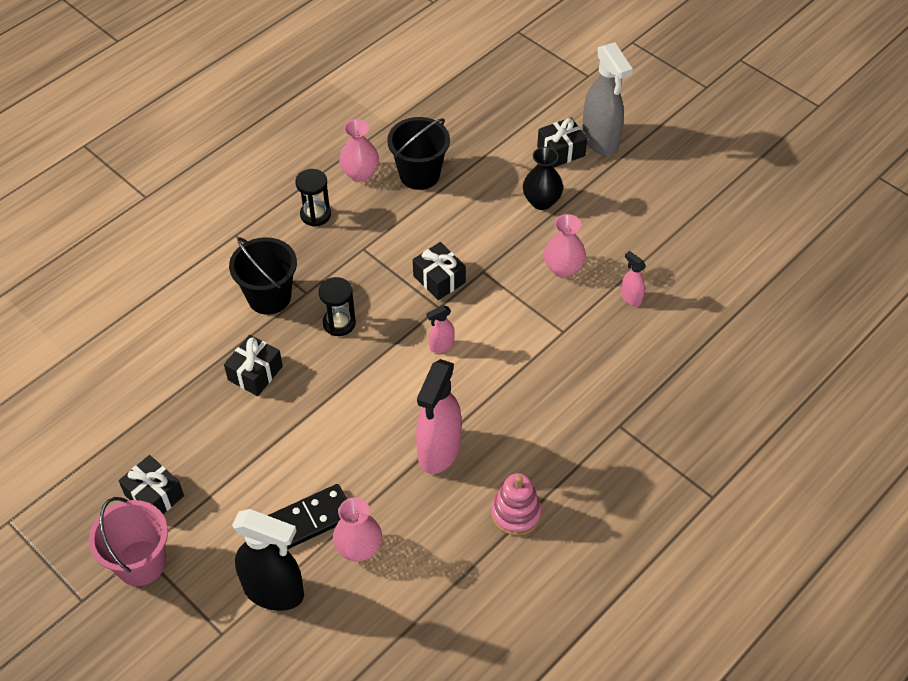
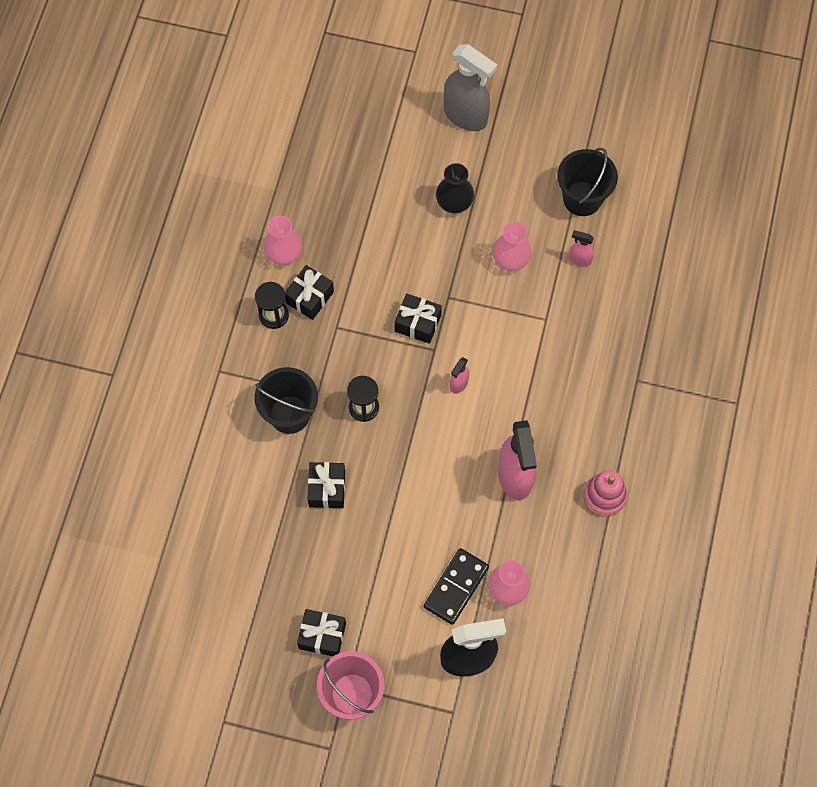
camera: 30 degrees left, 15 degrees up
black bucket [387,117,450,190] -> black bucket moved to [557,148,618,216]
black gift [537,117,587,168] -> black gift moved to [285,265,334,320]

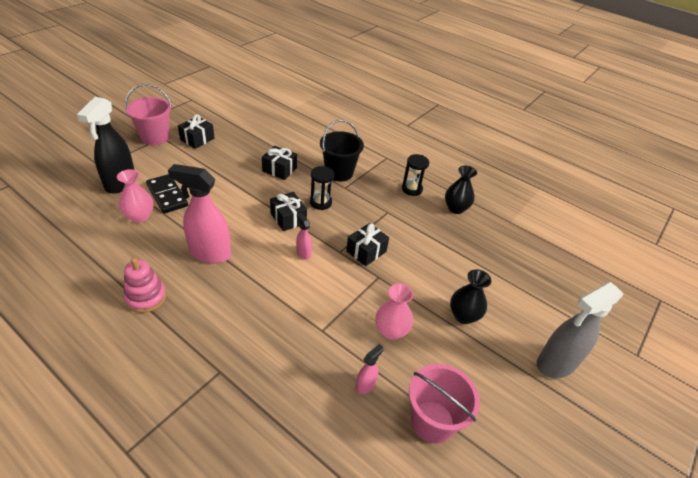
camera: 110 degrees right, 25 degrees down
pink vase [263,216,302,265] -> black vase [445,166,477,214]
black gift [285,265,334,320] -> black gift moved to [270,192,307,231]
black bucket [557,148,618,216] -> pink bucket [409,364,480,443]

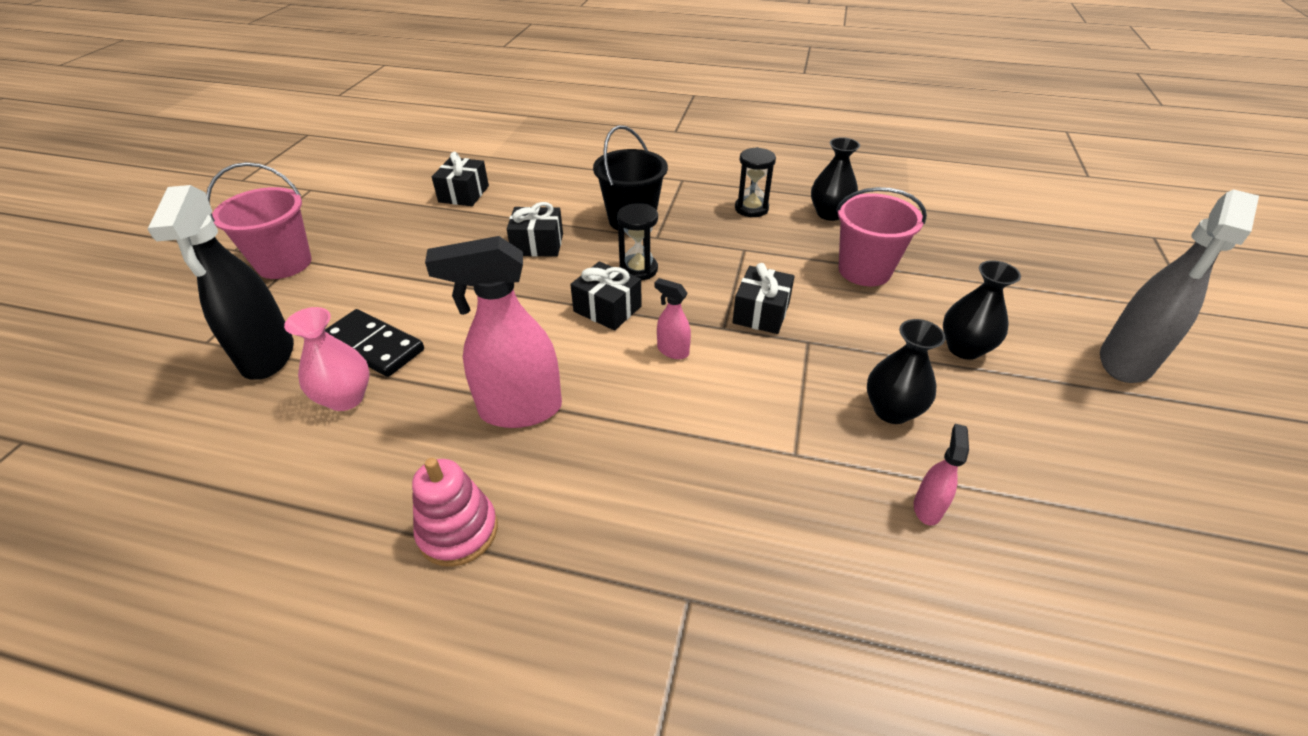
camera: 20 degrees left, 0 degrees up
black gift [178,114,215,149] -> black gift moved to [432,152,489,206]
pink vase [375,283,413,340] -> black vase [867,319,946,424]
pink bucket [409,364,480,443] -> pink bucket moved to [836,187,927,286]

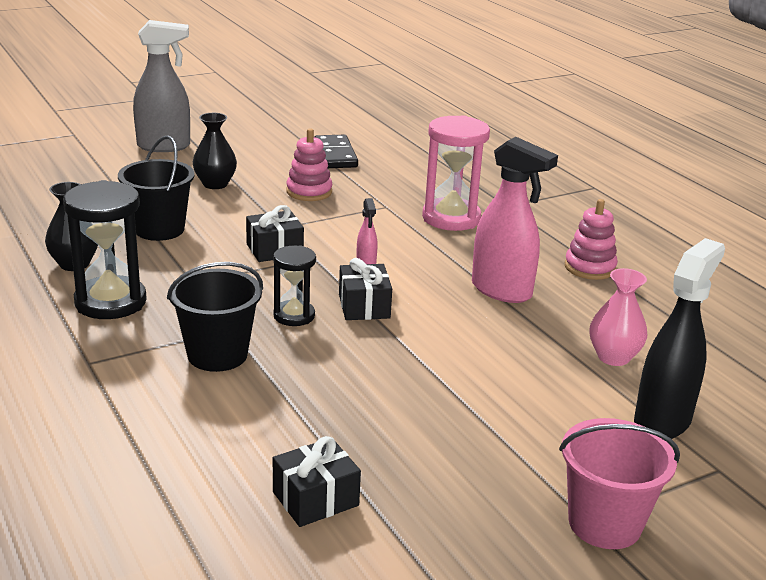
camera: 135 degrees left, 15 degrees down
black domino [325,309,424,377] -> black domino moved to [315,135,358,168]
black gift [507,202,563,257] -> none
black hourglass [735,147,776,217] -> black hourglass [63,180,147,319], size x1.70
pink bucket [836,187,927,286] -> black bucket [118,136,195,241]
black vase [867,319,946,424] -> pink stacking toy [286,128,332,201]
pink spray bottle [914,424,969,525] -> none
none -> pink hourglass [422,115,490,231]

